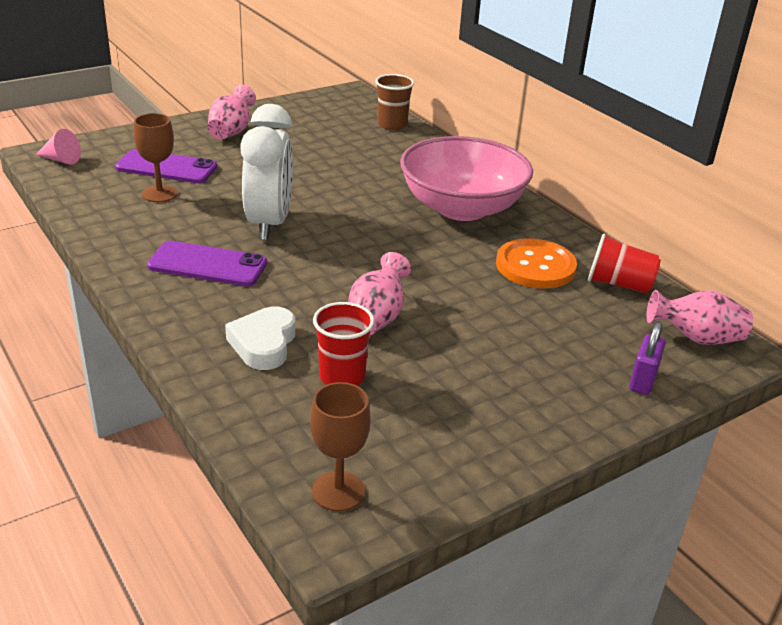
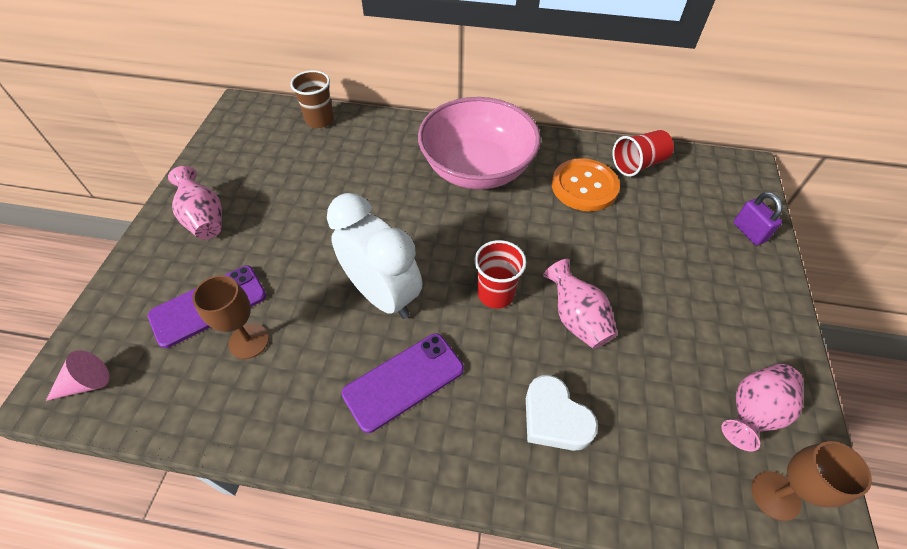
camera: 45 degrees left, 20 degrees up
red cup [313,302,375,386] -> red cup moved to [475,240,526,309]
pink vase [646,290,753,345] -> pink vase moved to [721,364,804,451]

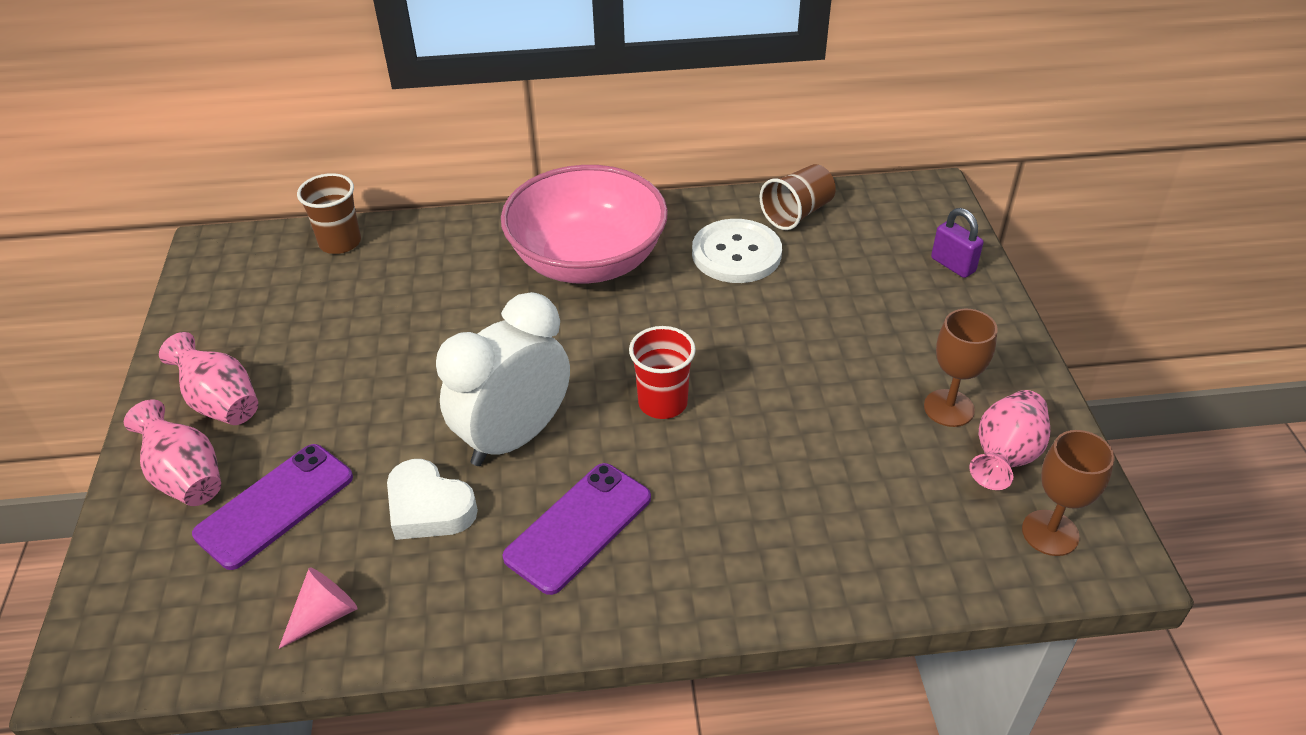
camera: 15 degrees left, 10 degrees down
pink cone [46,350,110,401] -> pink cone moved to [278,567,358,649]
brown goblet [193,275,269,359] -> brown goblet moved to [924,309,998,427]
white clock [327,193,422,319] -> white clock turned 75 degrees counterclockwise [436,292,570,466]
white heart [526,375,598,451] -> white heart moved to [387,459,478,540]
pink vase [543,259,618,349] -> pink vase moved to [124,399,221,506]
orange button [552,158,620,211] -> white button [692,219,782,283]
red cup [612,130,674,176] -> brown cup [760,164,836,230]

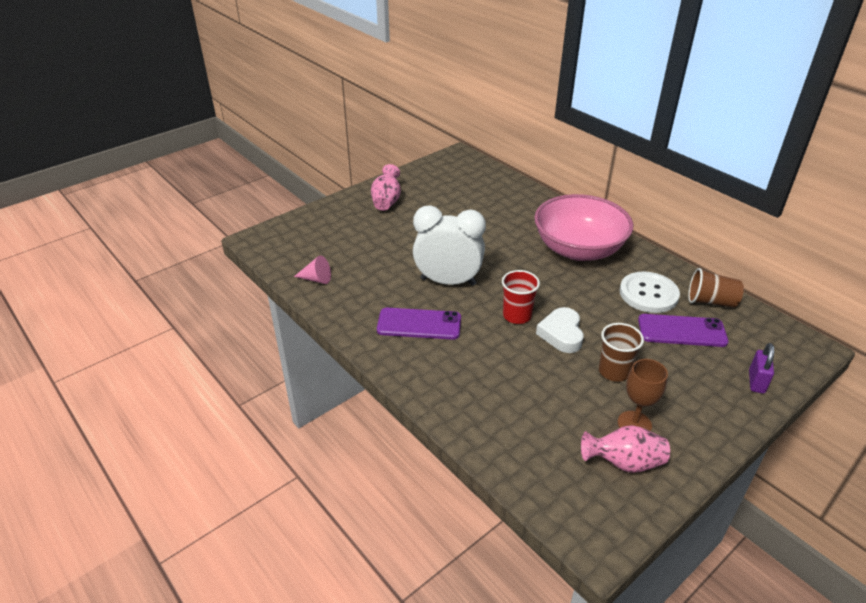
camera: 55 degrees right, 5 degrees down
pink vase [124,399,221,506] -> none
purple phone [192,444,353,570] -> purple phone moved to [638,314,729,347]
brown cup [297,173,361,254] -> brown cup moved to [599,323,644,382]
white heart [387,459,478,540] -> white heart moved to [536,307,584,353]
brown goblet [1022,430,1115,556] -> none

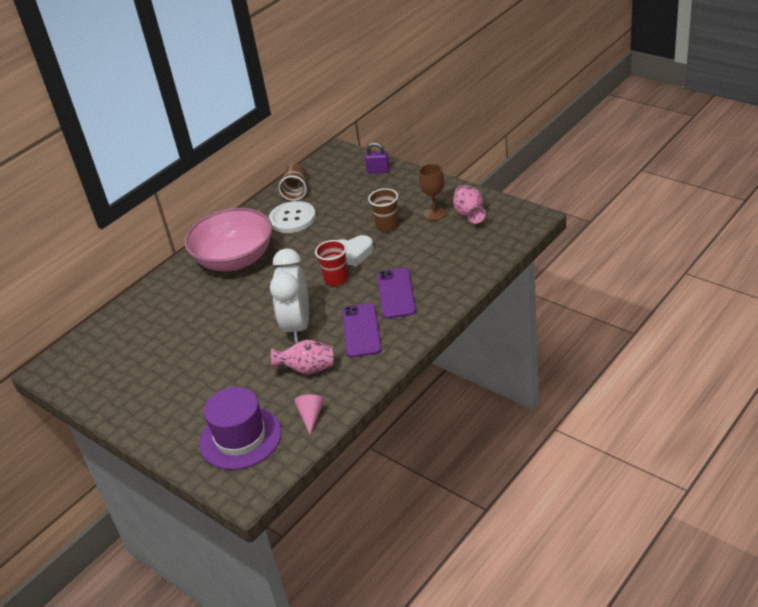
camera: 95 degrees left, 0 degrees up
pink vase [371,164,401,211] -> pink vase moved to [271,340,334,375]
purple phone [638,314,729,347] -> purple phone moved to [377,268,416,319]
none -> purple hat [199,387,282,470]

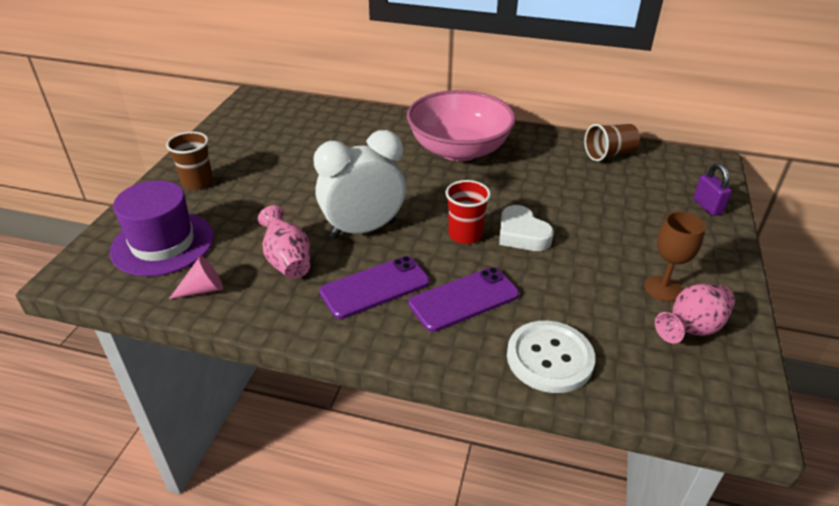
camera: 60 degrees right, 0 degrees up
white button [269,201,316,233] -> white button moved to [507,321,595,393]
brown cup [368,188,399,232] -> brown cup moved to [166,132,213,190]

